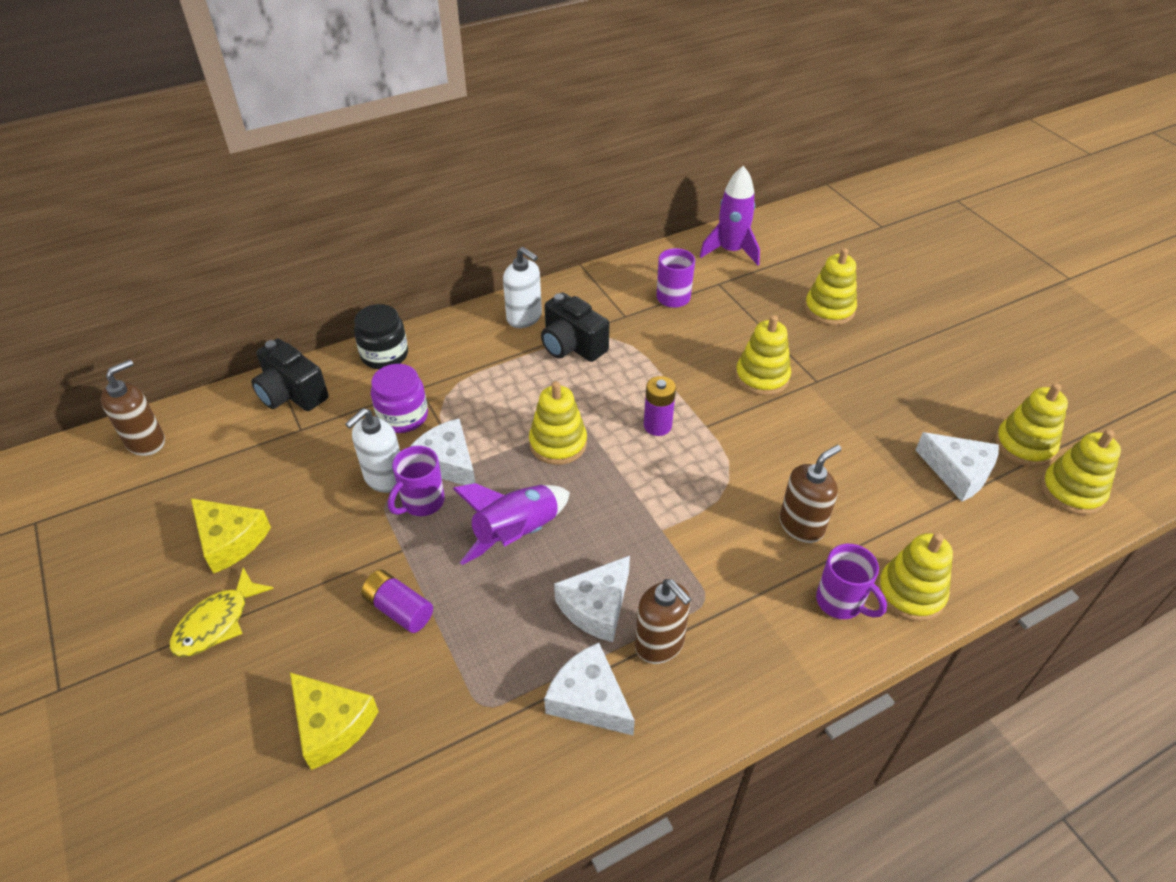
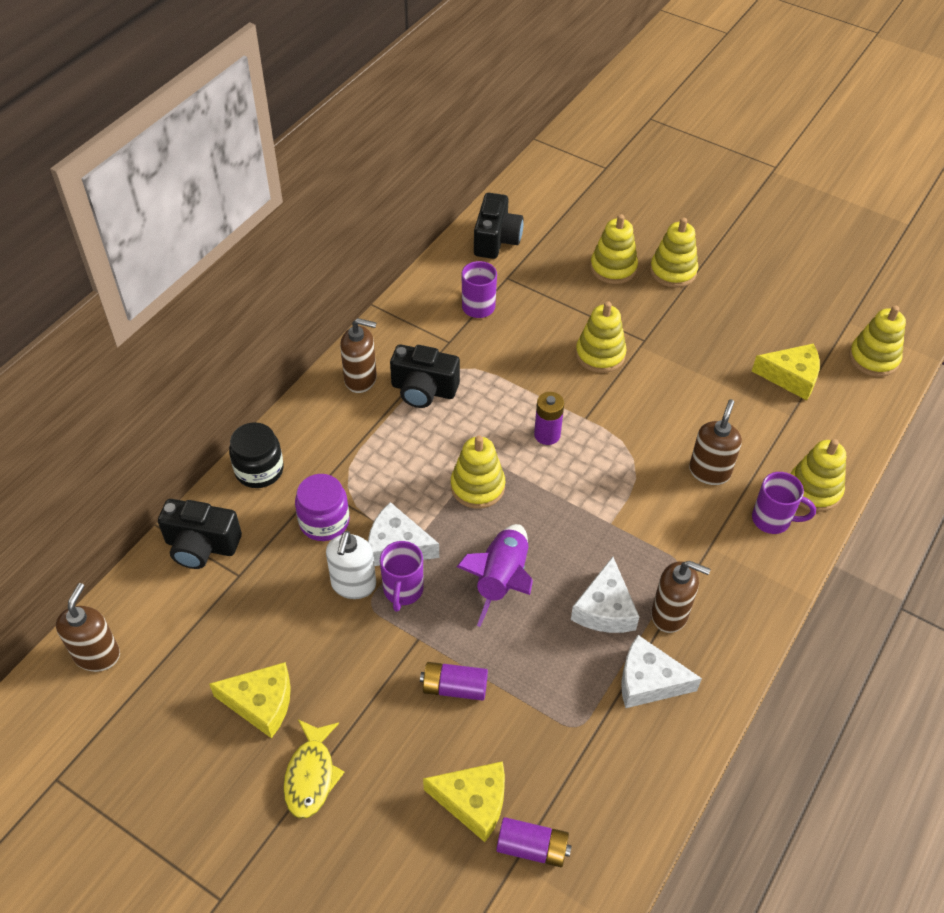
camera: 30 degrees left, 5 degrees up
white soap dispenser [503,247,542,328] -> brown soap dispenser [340,318,377,393]
purple rocket [700,166,760,265] -> black camera [474,193,523,259]
white cheese [916,432,999,502] -> yellow cheese [752,344,820,400]
yellow stacking toy [995,383,1068,467] -> yellow stacking toy moved to [650,218,698,288]
none -> purple battery [496,817,572,867]

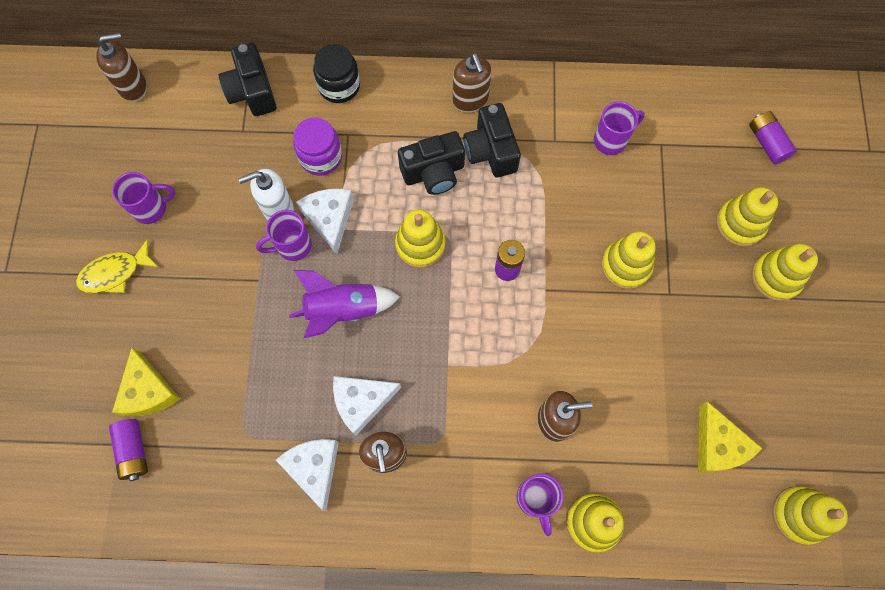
camera: 60 degrees right, 20 degrees up
yellow cheese [209,662,291,739] -> purple mug [112,172,175,224]
purple battery [420,662,488,701] -> purple battery moved to [749,111,796,164]
black camera [474,193,523,259] -> black camera moved to [398,131,465,195]

